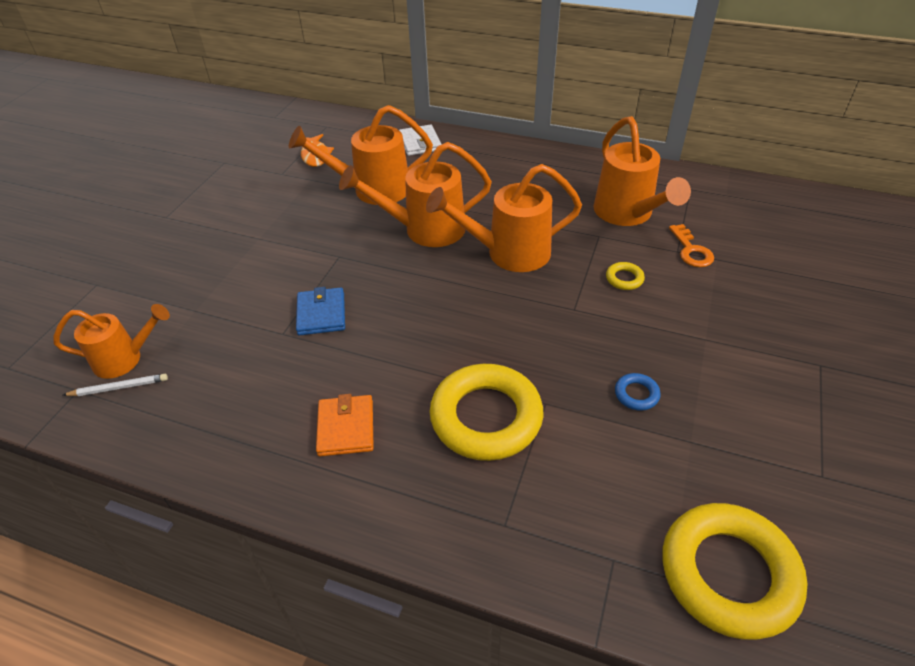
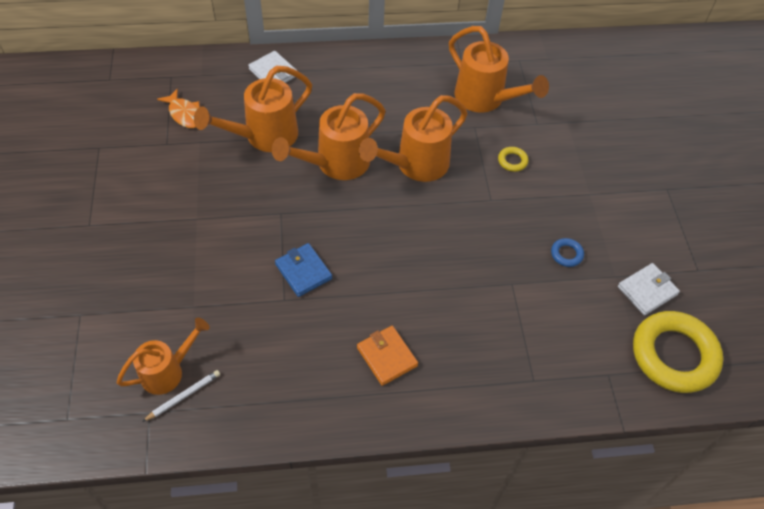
camera: 30 degrees left, 10 degrees up
yellow ring [430,364,543,461] -> none
orange key [669,224,714,267] -> none
none -> white wallet [618,263,680,315]

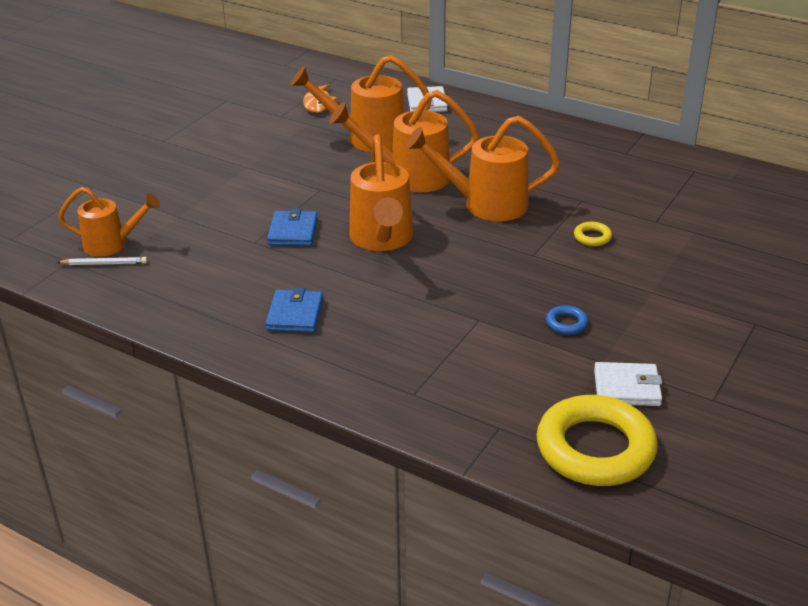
camera: 40 degrees right, 20 degrees down
orange wallet [357,326,418,386] -> blue wallet [265,288,323,333]
orange watering can [449,26,549,113] -> orange watering can moved to [349,134,413,251]

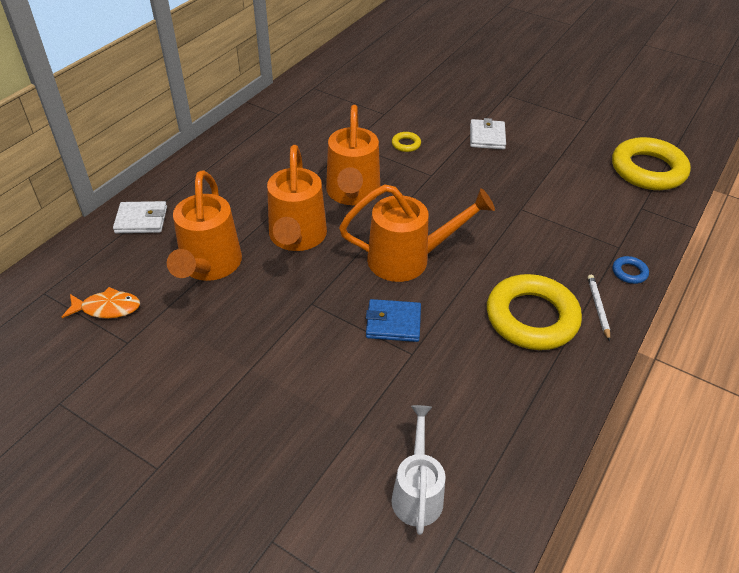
camera: 90 degrees left, 10 degrees up
white pencil [57,257,148,265] -> white pencil moved to [588,275,610,341]
orange watering can [58,187,160,257] -> white watering can [391,405,446,535]
blue wallet [265,288,323,333] -> yellow ring [487,274,582,350]
blue ring [546,305,588,335] -> blue ring moved to [613,256,649,284]
white wallet [594,362,662,406] -> white wallet moved to [470,118,506,149]

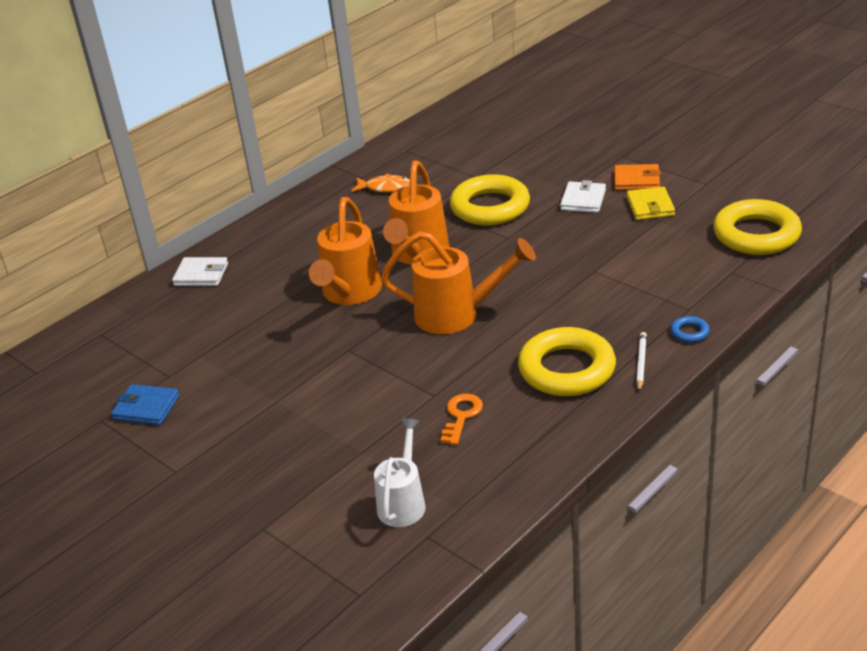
camera: 15 degrees right, 10 degrees down
orange fish [62,287,140,318] -> orange fish moved to [351,174,410,193]
orange watering can [167,170,242,281] -> none
blue wallet [366,299,421,342] -> blue wallet moved to [111,384,180,425]
yellow ring [392,132,421,152] -> yellow ring [450,174,530,226], size x2.46
none -> orange key [441,394,483,445]
none -> orange wallet [615,164,661,190]
none -> yellow wallet [627,187,675,220]

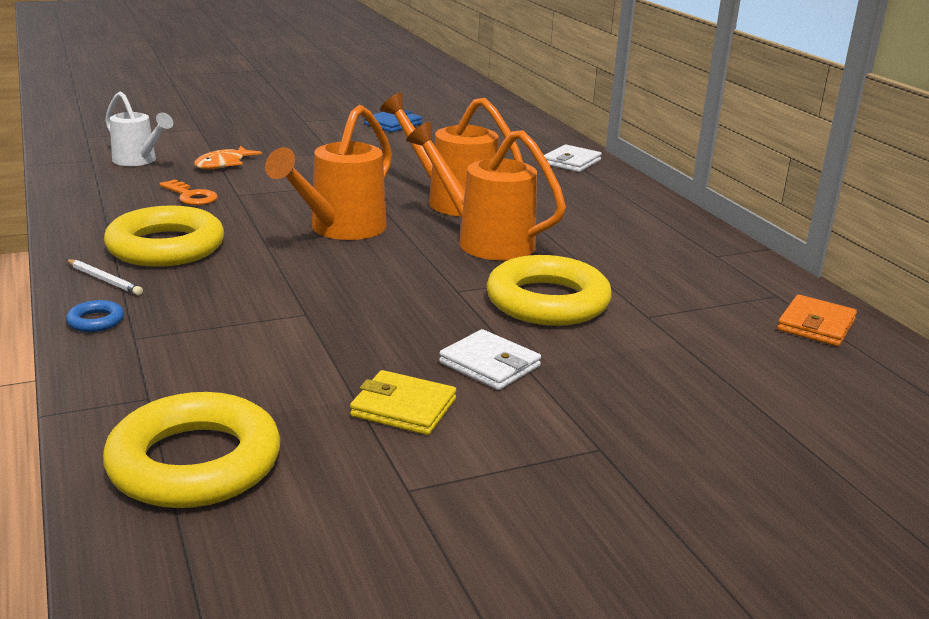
camera: 110 degrees right, 10 degrees down
orange fish [351,174,410,193] -> orange fish moved to [194,146,262,169]
orange wallet [615,164,661,190] -> orange wallet moved to [777,295,857,346]

